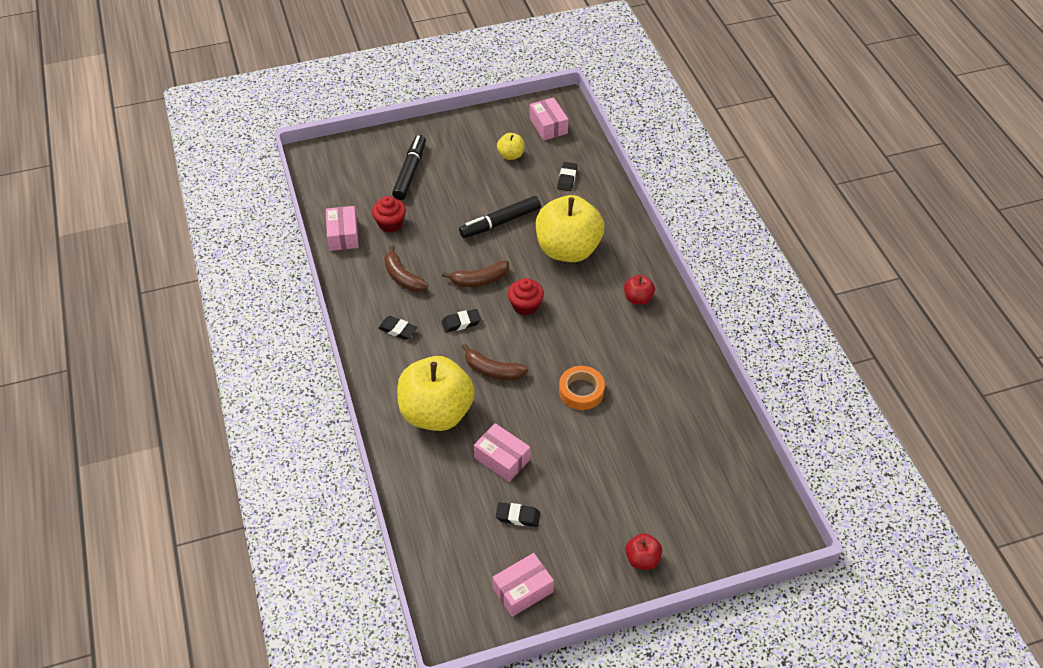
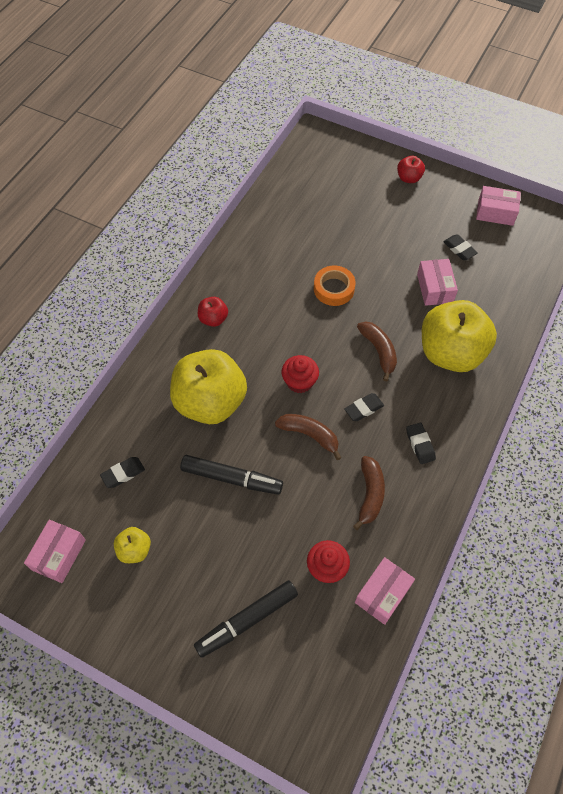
camera: 135 degrees left, 10 degrees up
black eraser [441,309,481,333] -> black eraser turned 60 degrees counterclockwise [344,393,384,421]

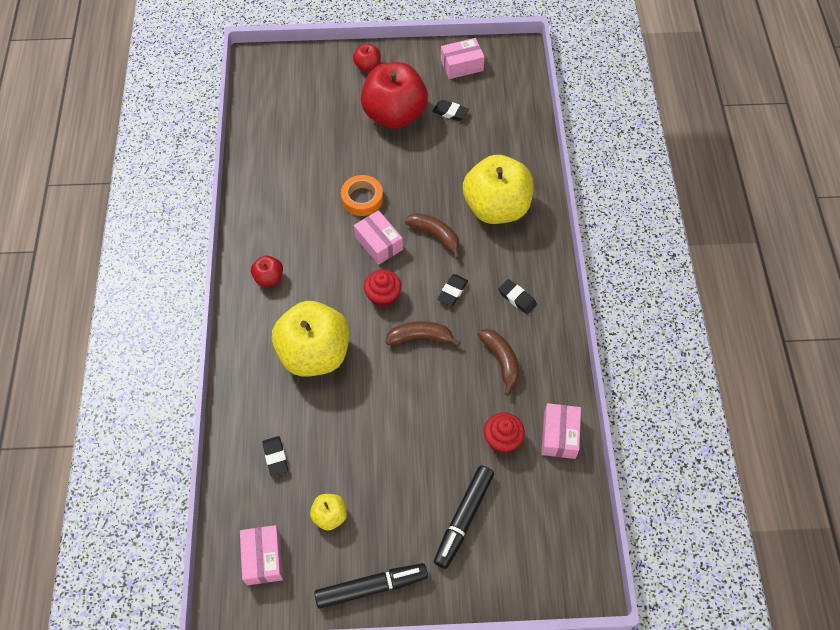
camera: 30 degrees left, 0 degrees up
black eraser [100,457,145,488] -> black eraser turned 45 degrees counterclockwise [263,436,288,476]
black marker [180,455,283,495] -> black marker moved to [314,563,428,609]
pink box [417,259,458,306] -> pink box moved to [354,210,403,265]
none -> red apple [361,62,428,129]

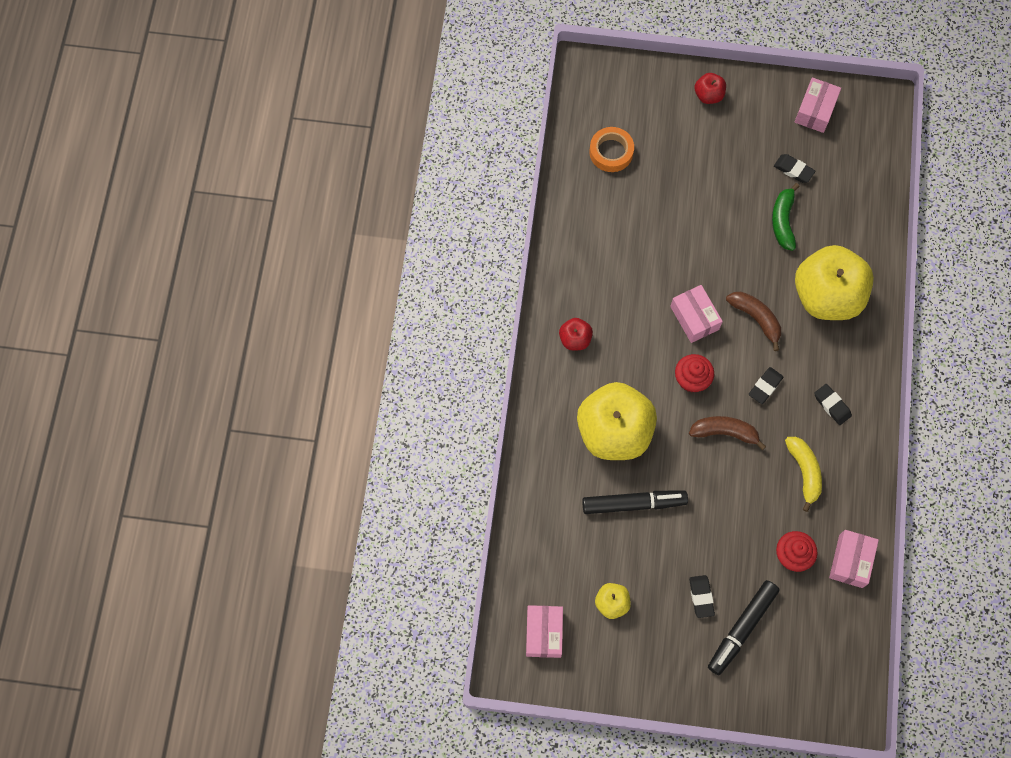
camera: 10 degrees right, 10 degrees up
black eraser [263,436,288,476] -> black eraser moved to [689,575,715,618]
black marker [314,563,428,609] -> black marker moved to [582,491,688,514]
orange tape [341,175,383,216] -> orange tape moved to [589,127,634,172]
red apple [361,62,428,129] -> none
pink box [441,38,485,79] -> pink box turned 60 degrees counterclockwise [795,78,841,133]
brown banana [478,329,519,396] -> yellow banana [785,437,822,512]
none -> green banana [772,183,800,251]

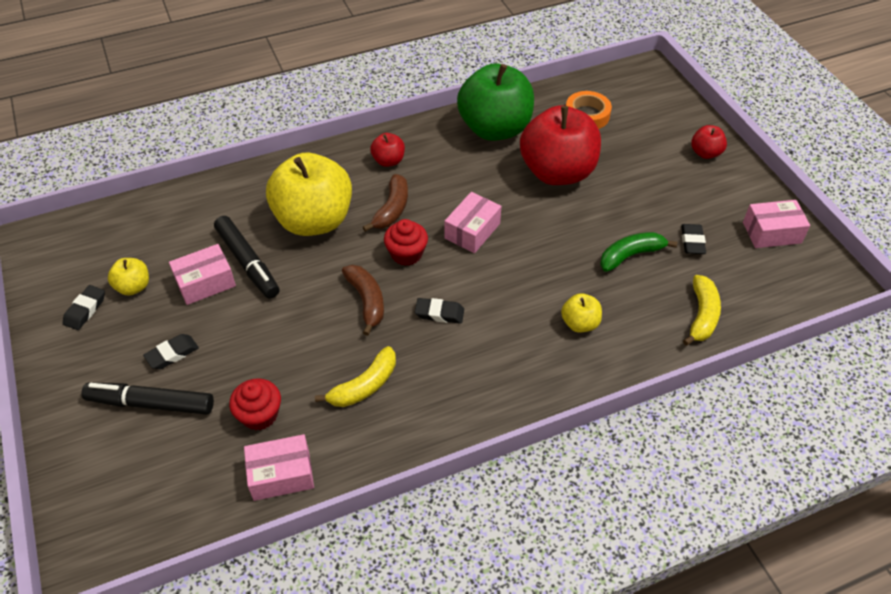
camera: 60 degrees right, 20 degrees down
pink box [526,605,563,658] -> pink box moved to [169,244,236,305]
brown banana [726,292,781,351] -> brown banana moved to [363,174,408,232]
yellow apple [795,245,874,320] -> yellow apple [561,293,602,333], size x0.44
black eraser [814,384,852,425] -> black eraser moved to [63,285,105,330]
none -> green apple [457,63,534,141]
none -> red apple [520,105,601,185]
none -> yellow banana [683,275,721,346]

